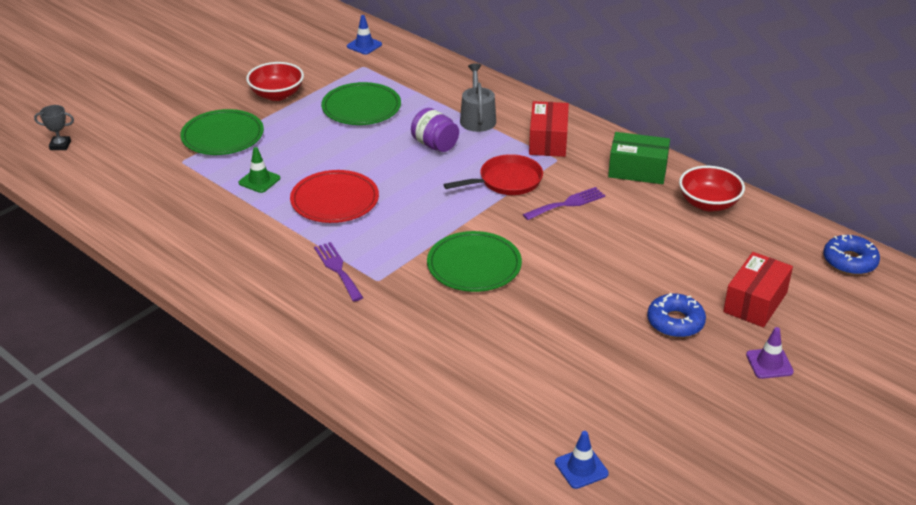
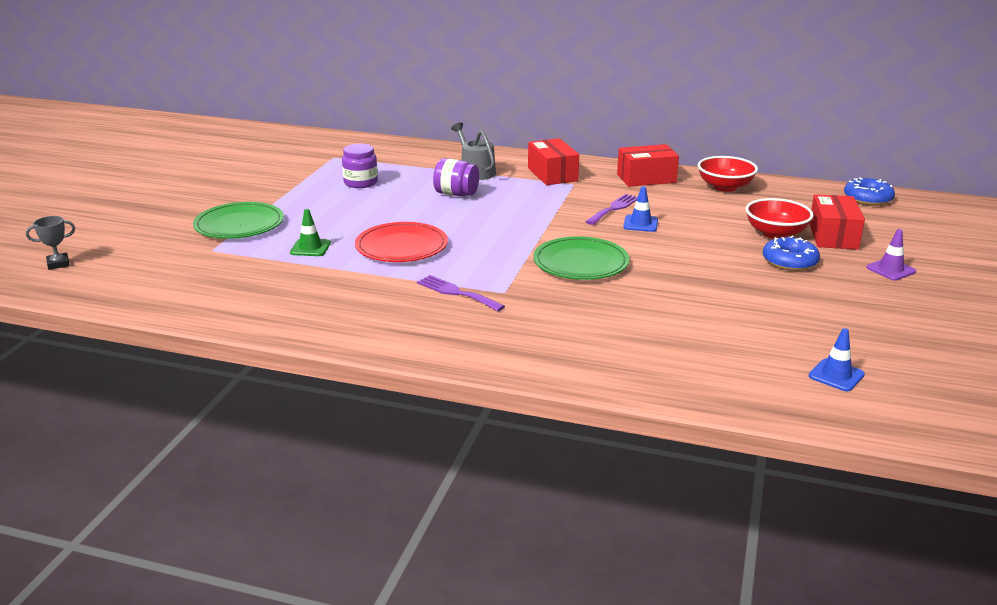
camera: 25 degrees left, 10 degrees down
red bowl [246,62,304,101] -> red bowl moved to [745,198,814,239]
green plate [321,82,401,125] -> purple jar [342,144,378,188]
blue traffic cone [347,15,382,55] -> blue traffic cone moved to [623,186,658,232]
red pan [443,154,543,195] -> none
green box [608,132,670,184] -> red box [617,144,679,187]

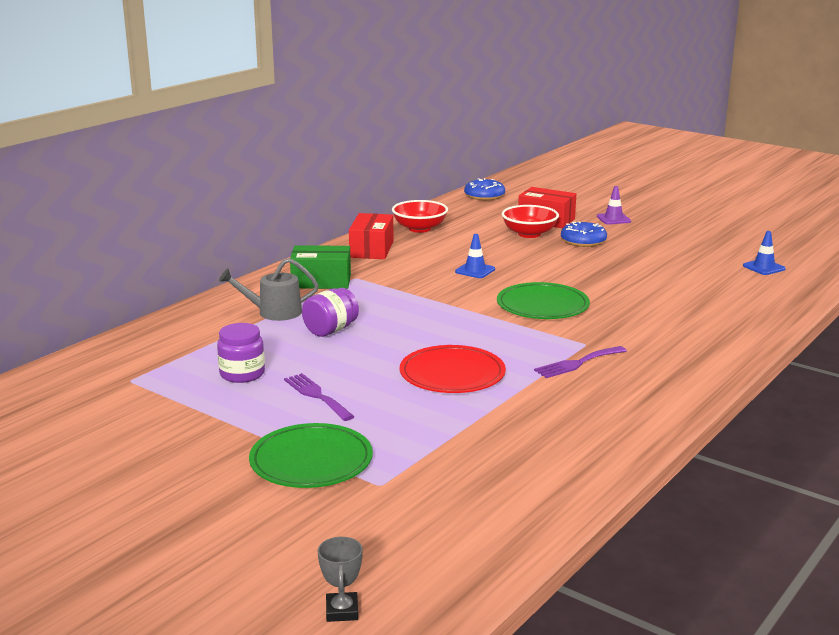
camera: 70 degrees left, 5 degrees down
green traffic cone [290,209,331,256] -> none
red box [528,138,579,185] -> green box [290,246,351,289]
purple fork [585,194,638,225] -> purple fork moved to [284,373,355,421]

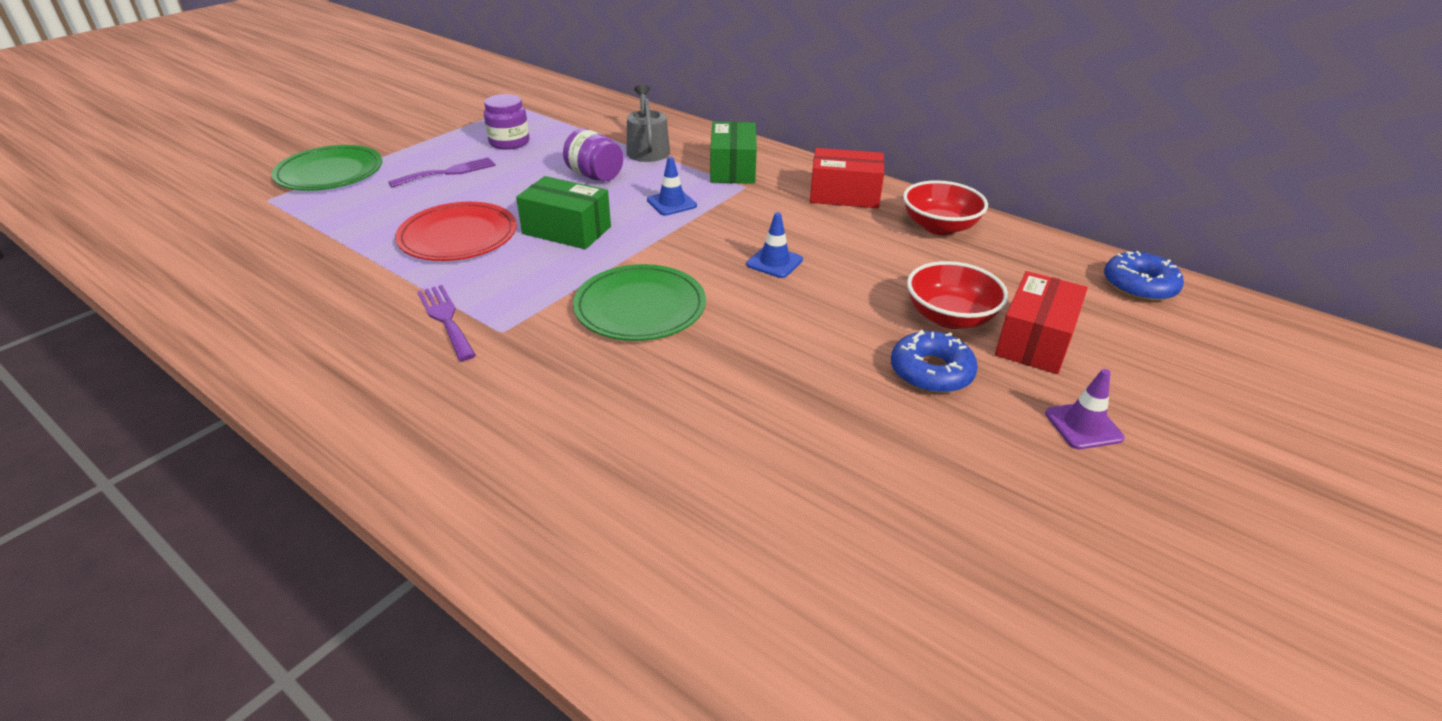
camera: 90 degrees right, 15 degrees up
grey trophy [318,536,363,622] -> none
blue traffic cone [743,231,786,275] -> blue traffic cone moved to [647,157,697,216]
none -> green box [516,176,611,249]

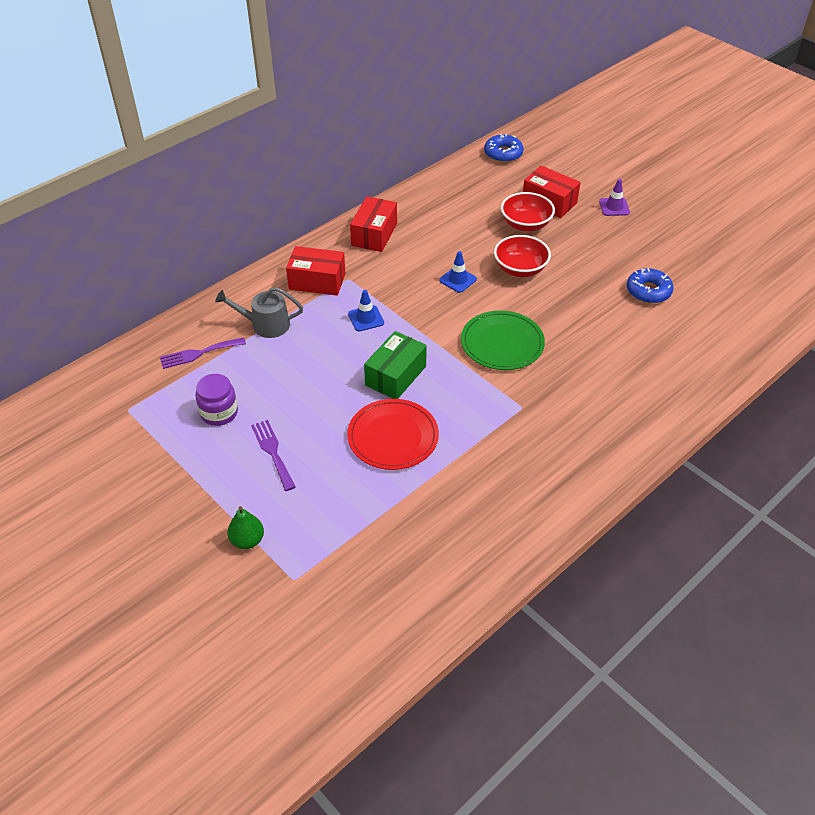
camera: 80 degrees left, 10 degrees up
green plate [272,145,382,191] -> green pear [227,506,264,549]
purple fork [417,285,476,361] -> purple fork moved to [160,337,246,369]
purple jar [563,128,623,181] -> none
green box [710,122,757,184] -> red box [286,246,345,296]
blue donut [891,330,978,393] -> blue donut moved to [627,268,674,303]
red bowl [903,180,988,235] -> red bowl moved to [494,235,551,277]

